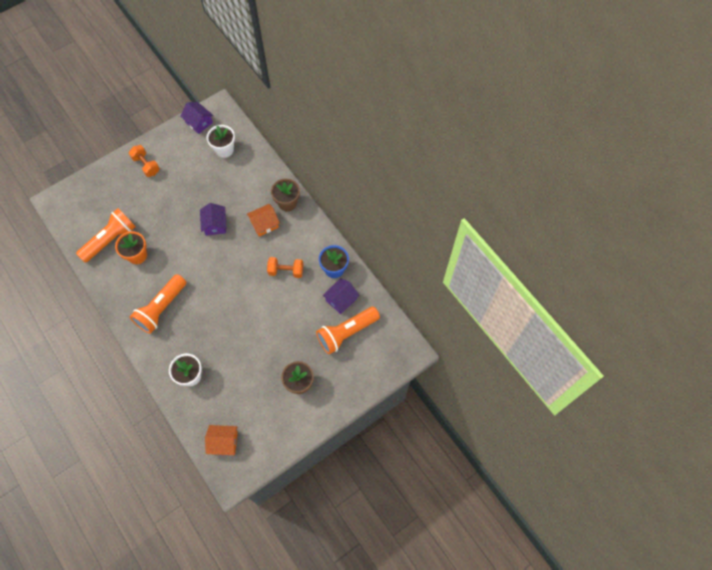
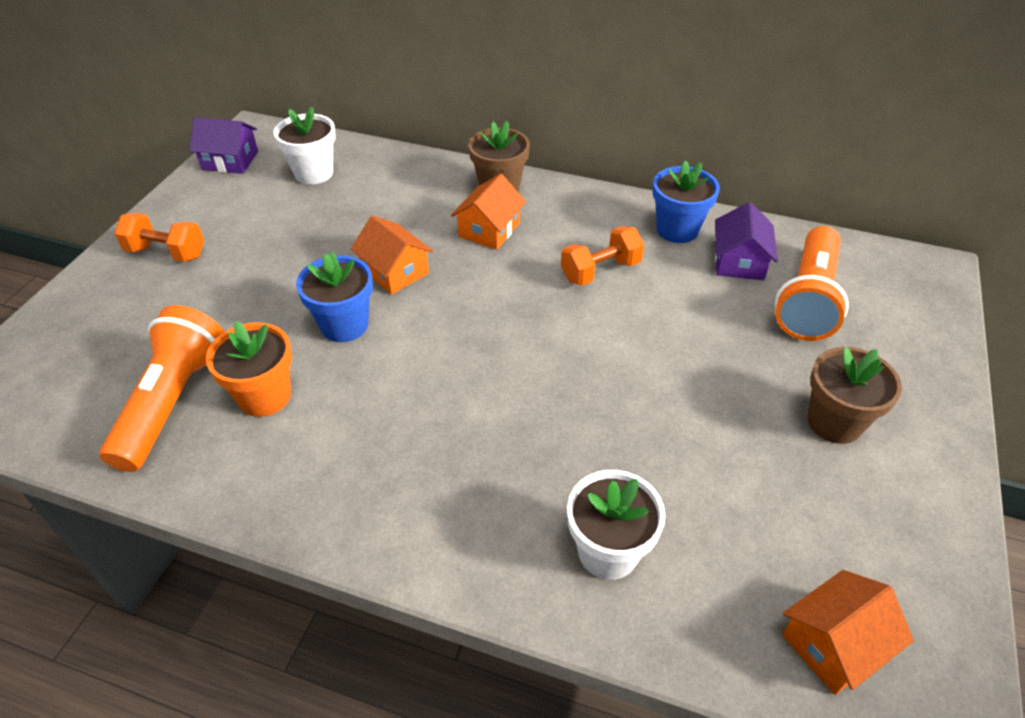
camera: 35 degrees left, 20 degrees down
orange flashlight [130,274,186,334] -> none
purple house [200,203,227,236] -> orange house [351,215,433,295]
none -> blue flower pot [296,252,373,342]

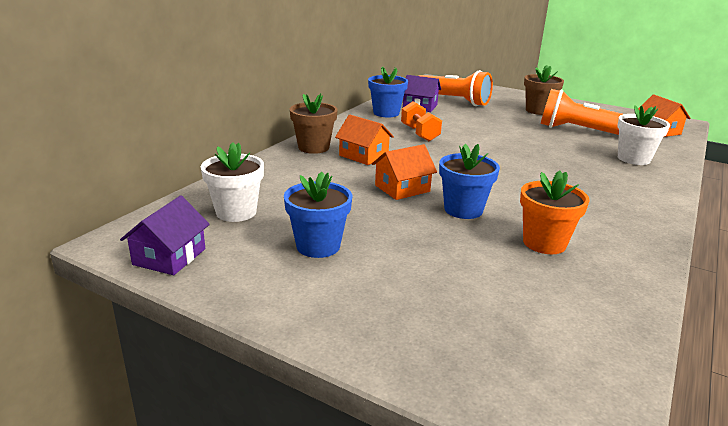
camera: 80 degrees left, 20 degrees down
orange flashlight [100,305,224,472] -> orange flashlight moved to [540,89,623,135]
orange dumbbell [114,213,204,262] -> none
none -> blue flower pot [284,172,353,258]

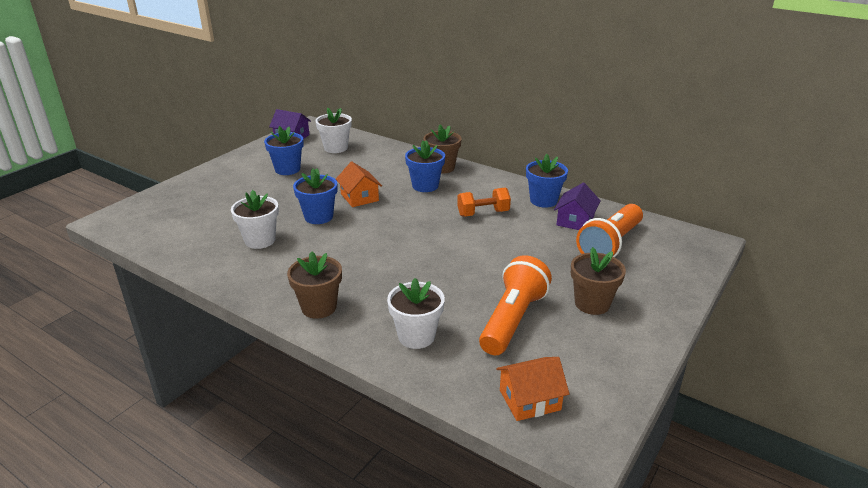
camera: 95 degrees right, 5 degrees up
orange house [335,114,394,165] -> blue flower pot [405,141,445,192]
orange flower pot [520,171,590,254] -> white flower pot [231,190,279,249]
none -> brown flower pot [287,251,342,319]

